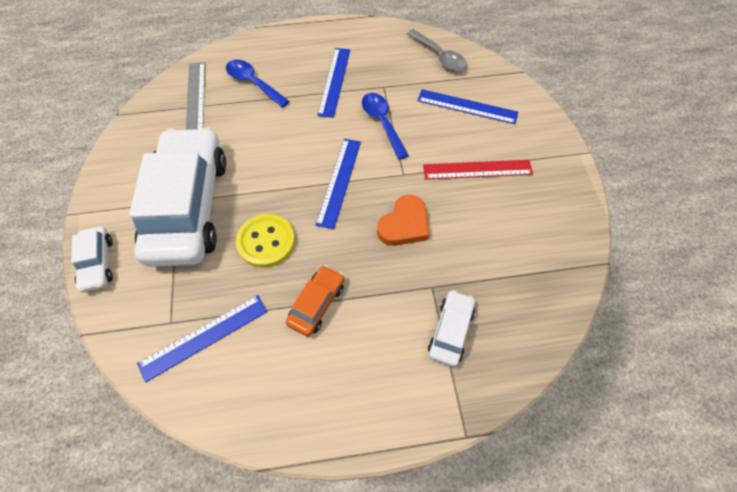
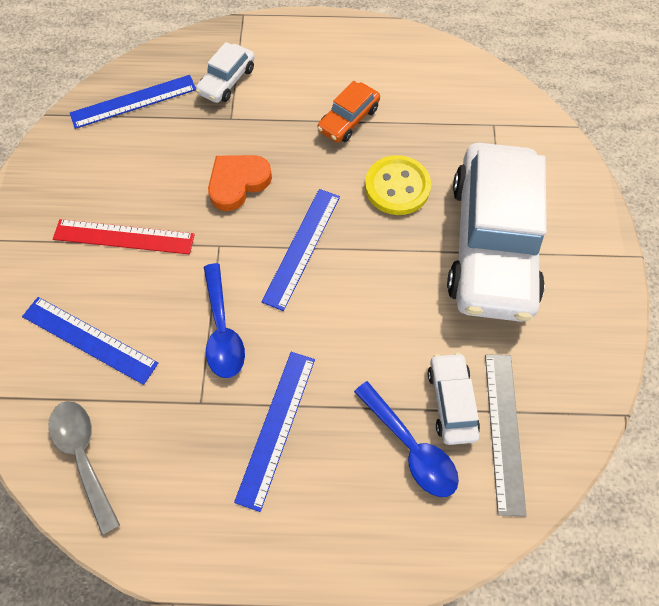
camera: 170 degrees left, 5 degrees up
white car [71,226,113,292] -> white car moved to [428,352,480,445]
blue ruler [137,295,268,383] -> blue ruler moved to [70,75,196,129]

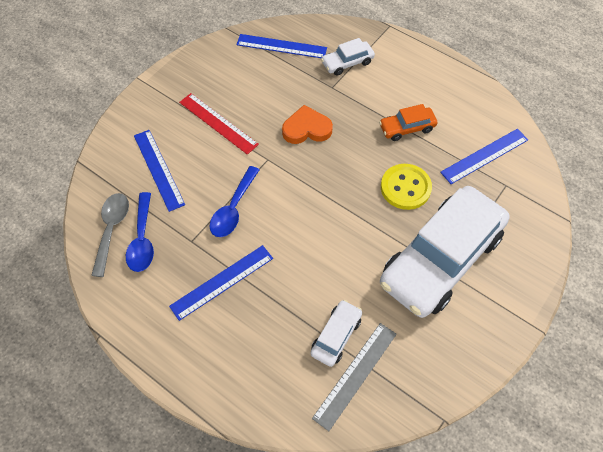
camera: 35 degrees right, 5 degrees down
blue ruler [261,189,340,311] -> blue ruler moved to [440,129,528,184]
blue spoon [354,381,459,497] -> blue spoon moved to [126,192,154,272]

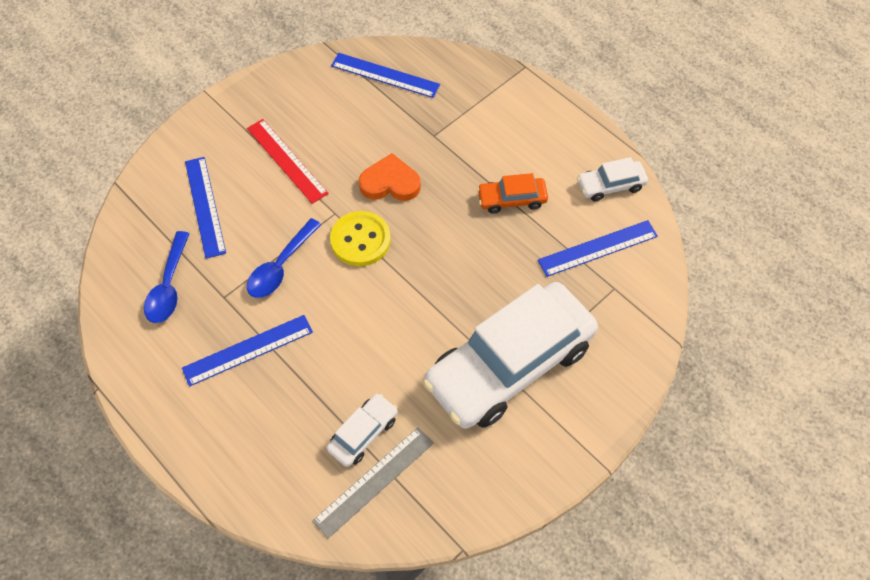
camera: 10 degrees right, 0 degrees up
grey spoon [91,193,129,277] -> none
white car [321,38,375,76] -> white car moved to [577,157,648,201]
yellow button [381,164,432,210] -> yellow button moved to [330,211,391,266]

